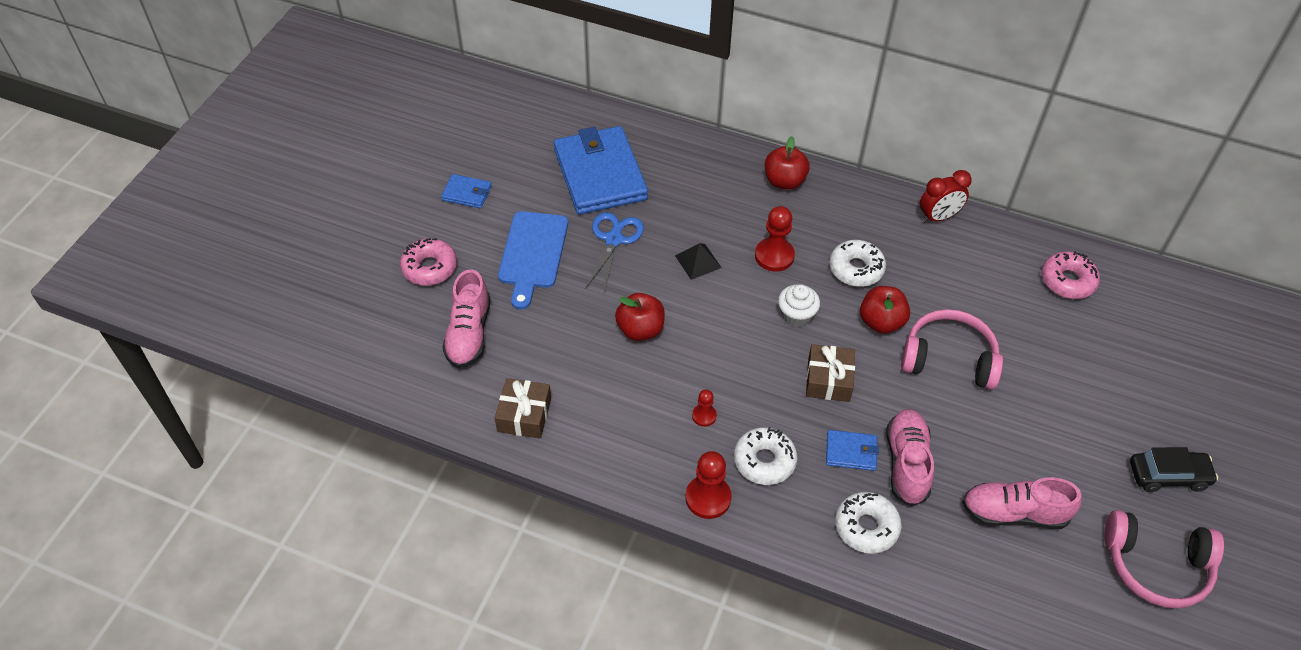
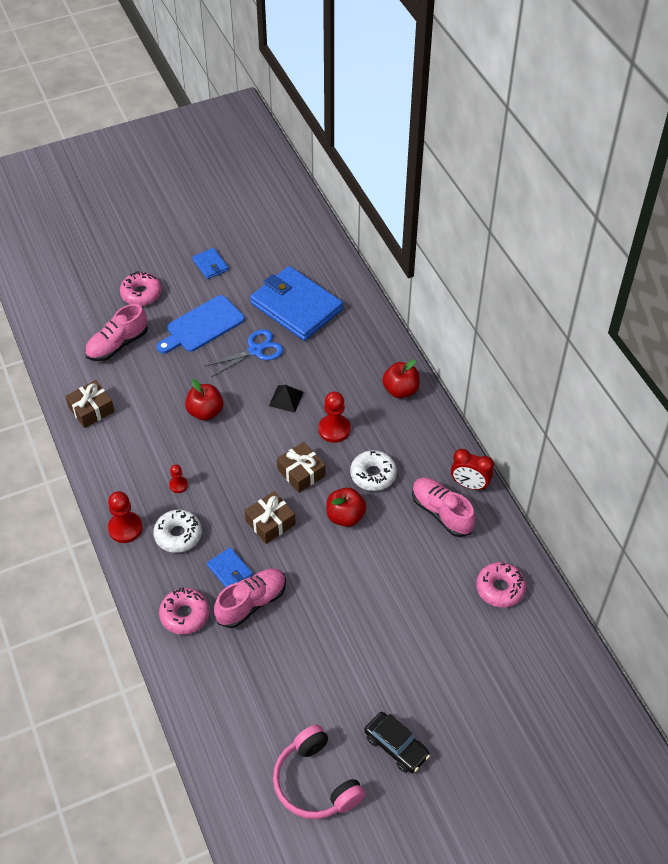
camera: 45 degrees right, 0 degrees up
blue wallet [554,126,648,214] -> blue wallet turned 75 degrees counterclockwise [250,266,343,341]
white cupcake [778,284,820,327] -> brown gift [277,442,326,493]
white donut [835,492,902,554] -> pink donut [159,587,209,635]
pink headphones [901,309,1003,390] -> none
pink shoe [962,477,1082,529] -> pink shoe moved to [412,478,476,537]

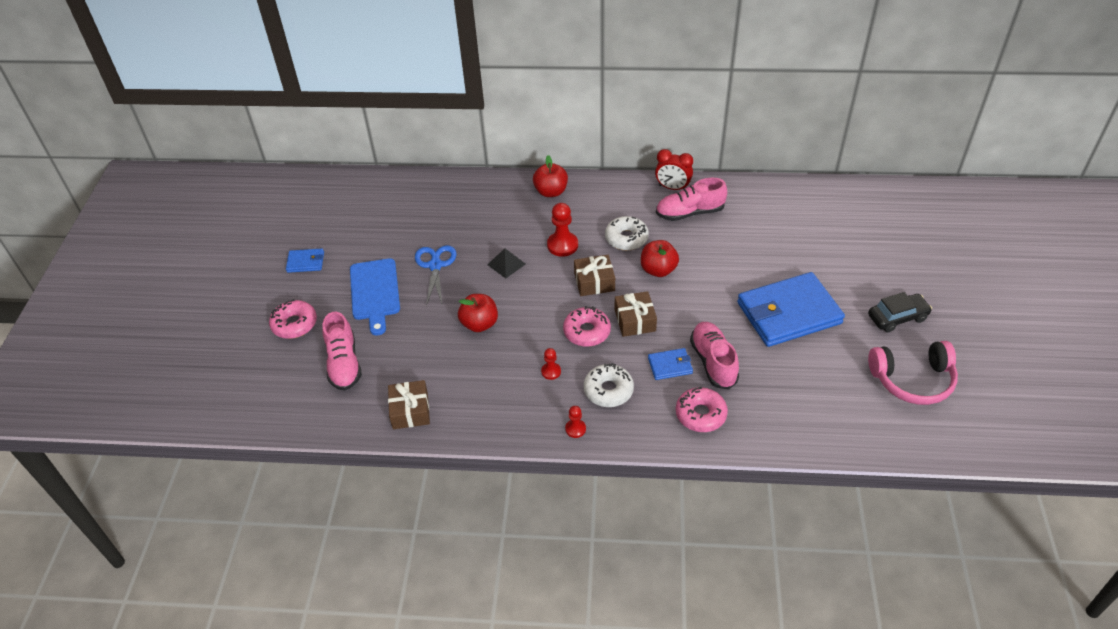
camera: 60 degrees left, 5 degrees down
red pawn [108,491,142,543] -> red pawn [565,406,586,438], size x0.56
blue wallet [250,266,343,341] -> blue wallet moved to [737,272,845,347]
red clock [451,449,494,490] -> red clock turned 60 degrees clockwise [655,149,693,190]
pink donut [476,562,526,608] -> pink donut moved to [563,306,611,347]

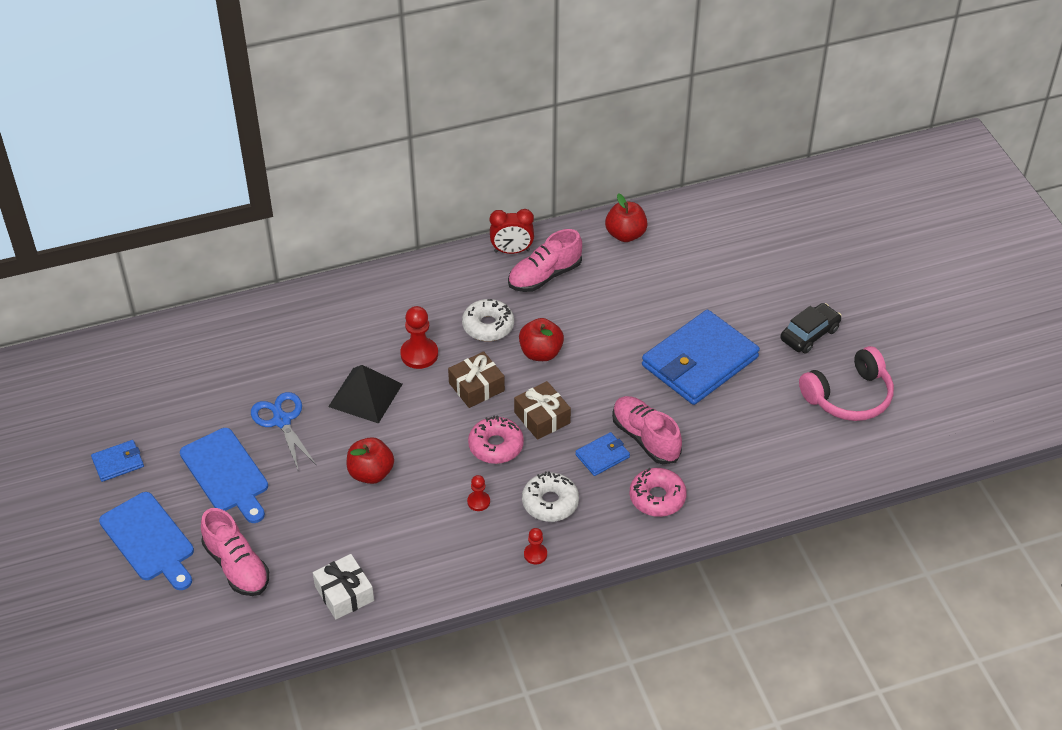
camera: 25 degrees left, 0 degrees up
pink donut [269,299,317,339] -> blue cutting board [99,492,194,590]
brown gift [388,380,430,429] -> white gift [313,554,374,619]
black pyramid [487,248,525,278] -> black pyramid [328,365,403,424], size x1.65
red apple [533,155,568,197] -> red apple moved to [605,193,648,242]

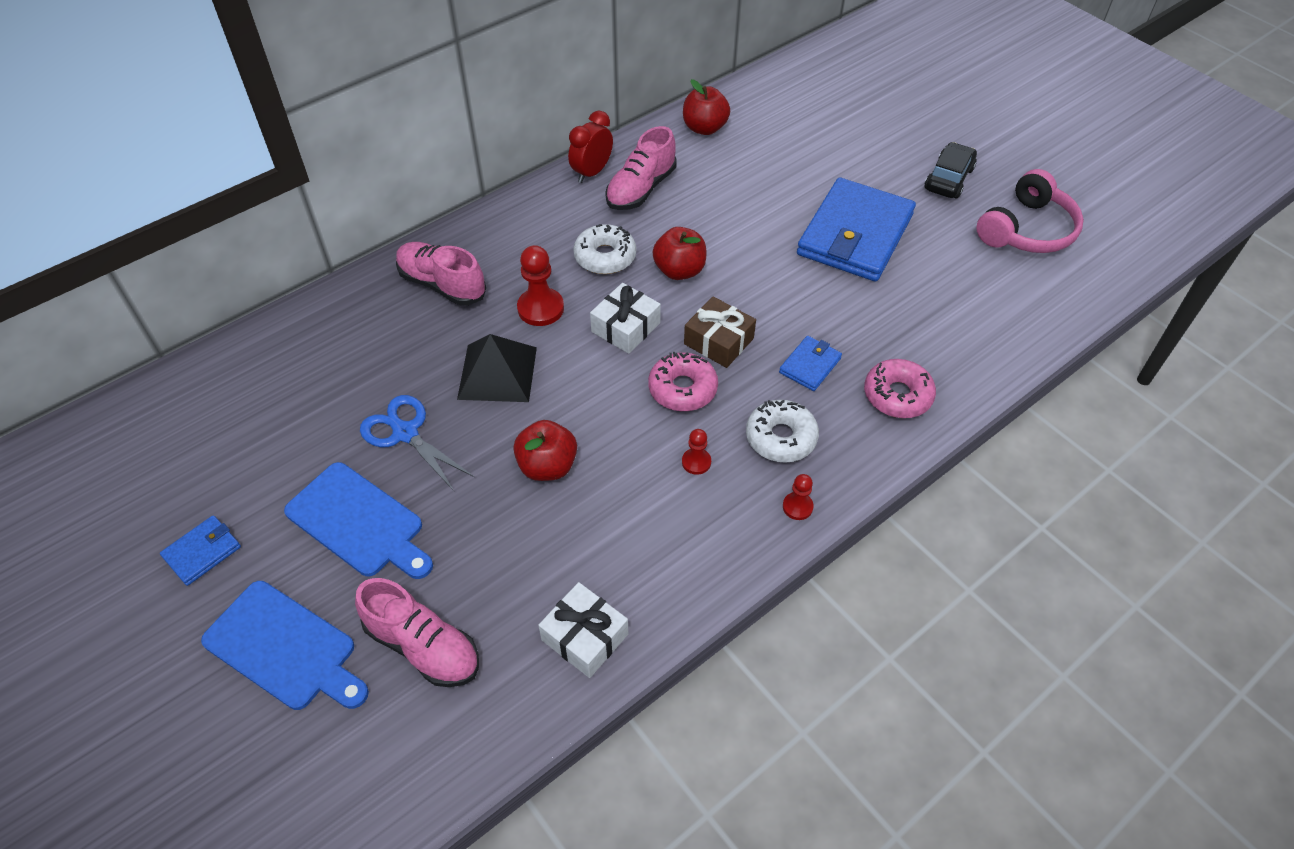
camera: 20 degrees left, 5 degrees up
brown gift [448,351,505,408] -> white gift [590,283,661,354]
red clock [490,209,534,254] -> red clock turned 150 degrees clockwise [568,111,613,183]
pink shoe [612,396,682,464] -> pink shoe moved to [396,242,486,305]

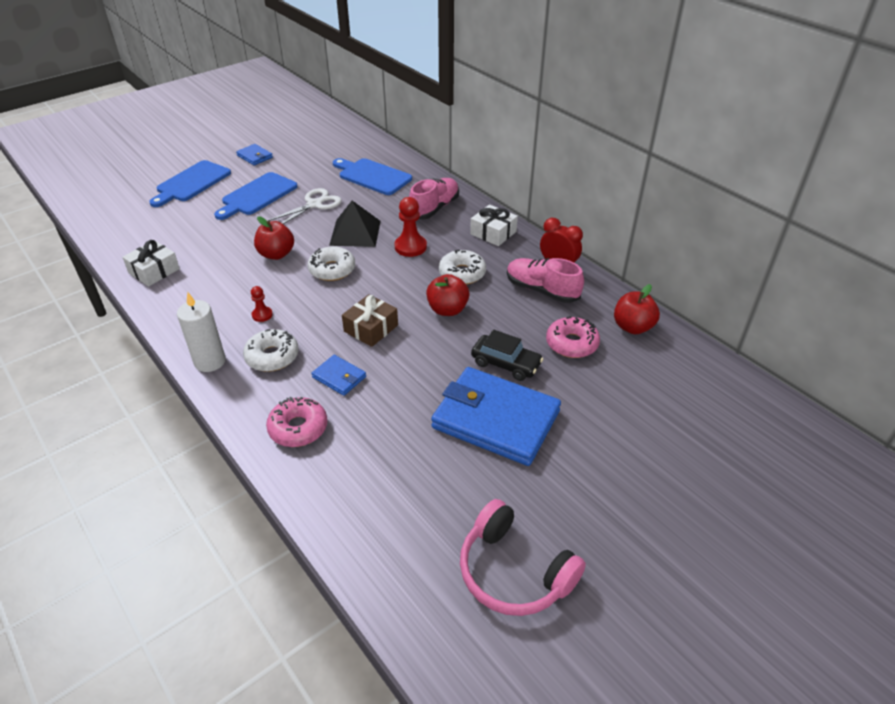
camera: 90 degrees right, 10 degrees down
pink shoe [355,578,479,687] -> none
blue scissors [360,395,474,491] -> white scissors [268,188,341,224]
white gift [590,283,661,354] -> white gift moved to [470,204,518,246]
pink donut [648,352,718,411] -> pink donut moved to [546,316,600,358]
red pawn [783,474,814,520] -> white candle [177,292,226,372]
black car [925,142,977,198] -> black car moved to [471,330,543,381]
none -> white donut [308,246,355,281]
none -> blue cutting board [333,158,412,195]

